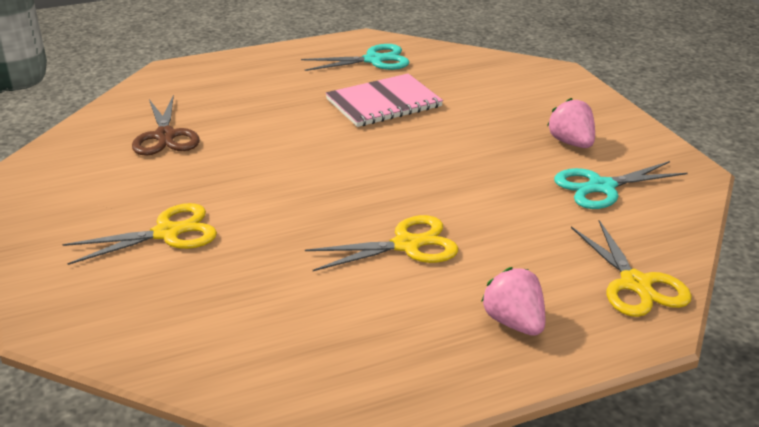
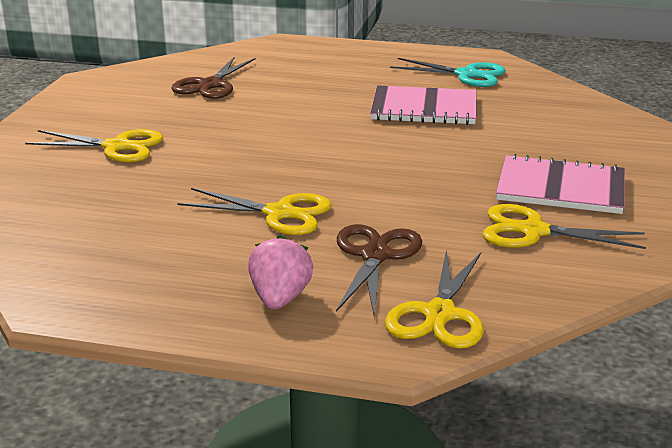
camera: 35 degrees right, 5 degrees down
pink strawberry [547,98,595,148] -> pink notebook [496,154,625,214]
turquoise scissors [554,161,688,209] -> yellow scissors [483,204,646,249]
none -> brown scissors [336,224,422,317]

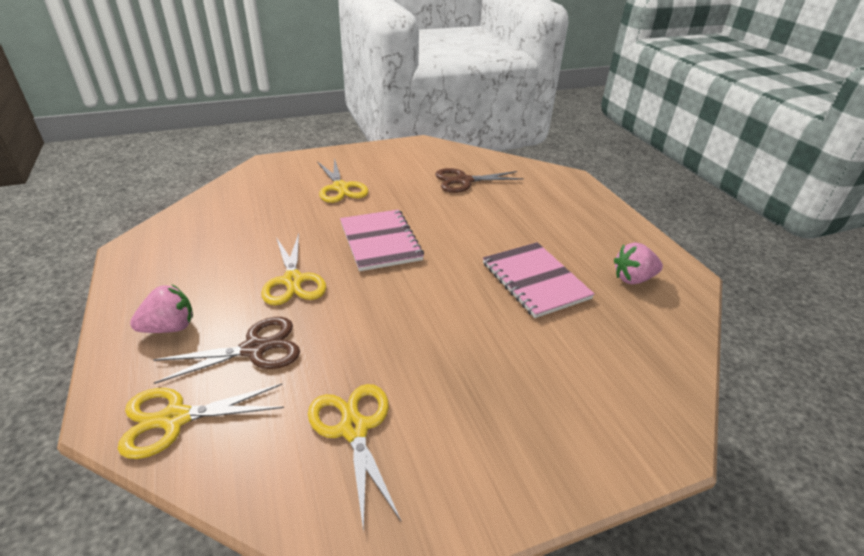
camera: 55 degrees right, 10 degrees up
turquoise scissors [390,58,506,87] -> pink strawberry [614,242,663,284]
pink notebook [496,154,625,214] -> pink notebook moved to [340,209,424,271]

